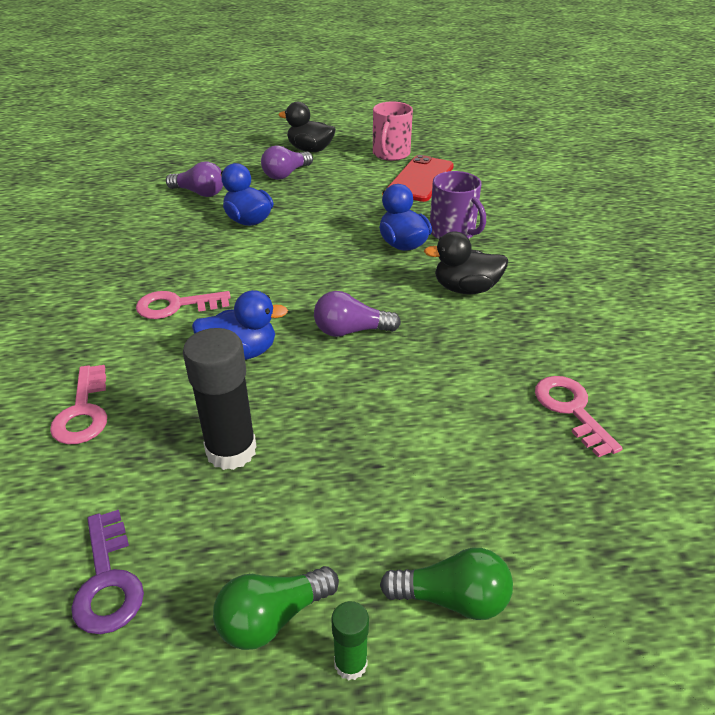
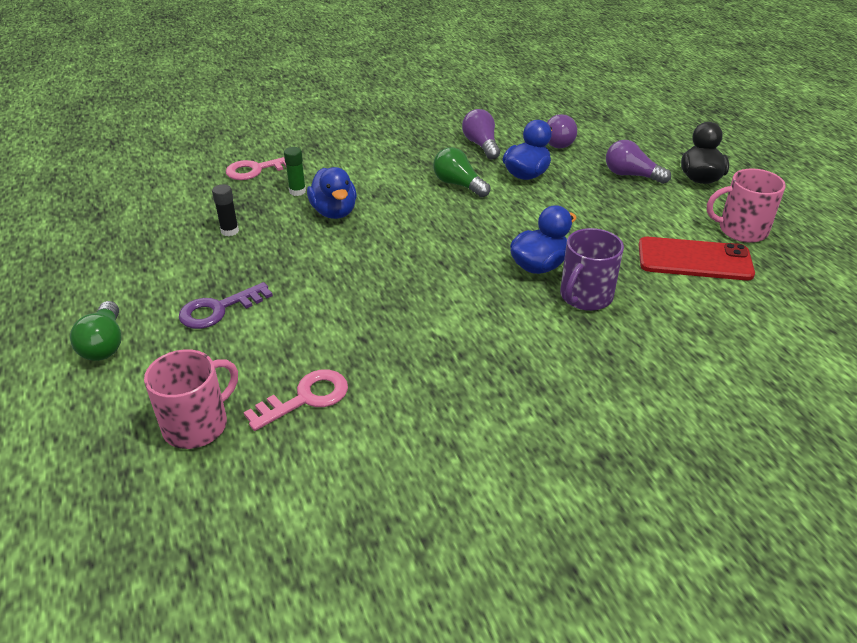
camera: 75 degrees right, 0 degrees up
purple key [71,510,144,634] -> purple key moved to [179,282,273,329]
pink key [136,291,231,319] -> none
black glue stick [183,328,257,470] -> black glue stick [212,184,239,236], size x0.50
green light bulb [213,566,339,650] -> green light bulb moved to [433,147,490,197]
purple light bulb [314,291,401,337] -> purple light bulb moved to [462,109,500,160]
green glue stick [331,601,369,680] -> green glue stick moved to [284,147,306,196]
black duck [424,231,508,294] -> none
none -> pink mug [144,349,238,449]

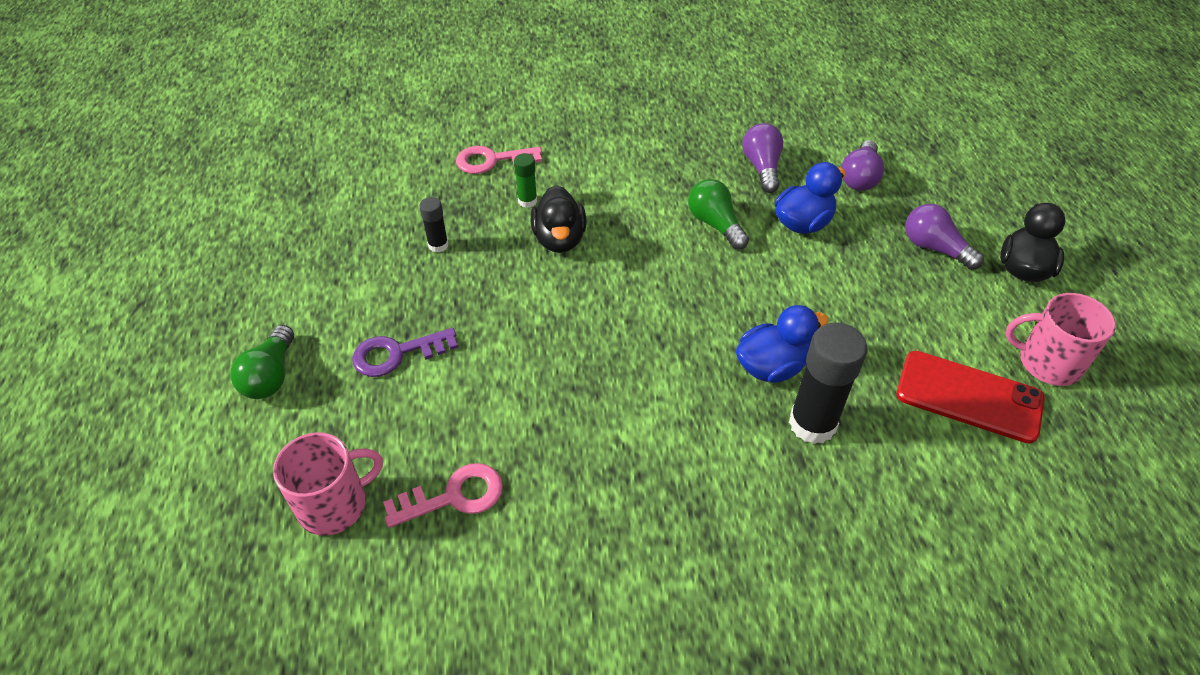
camera: 15 degrees right, 10 degrees up
blue duck [307,167,357,219] -> black duck [531,185,587,253]
purple mug [560,228,624,311] -> black glue stick [789,323,867,444]

